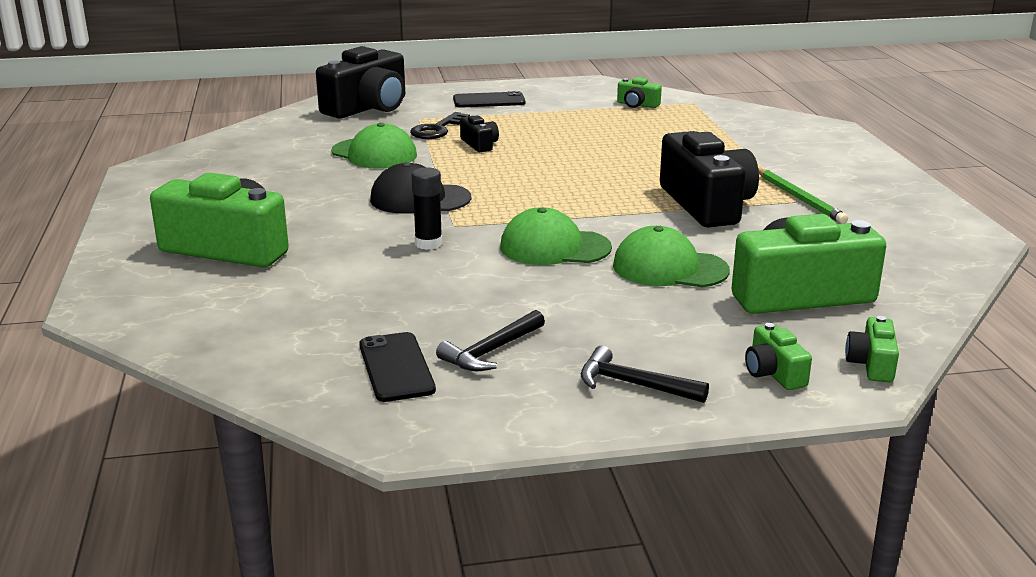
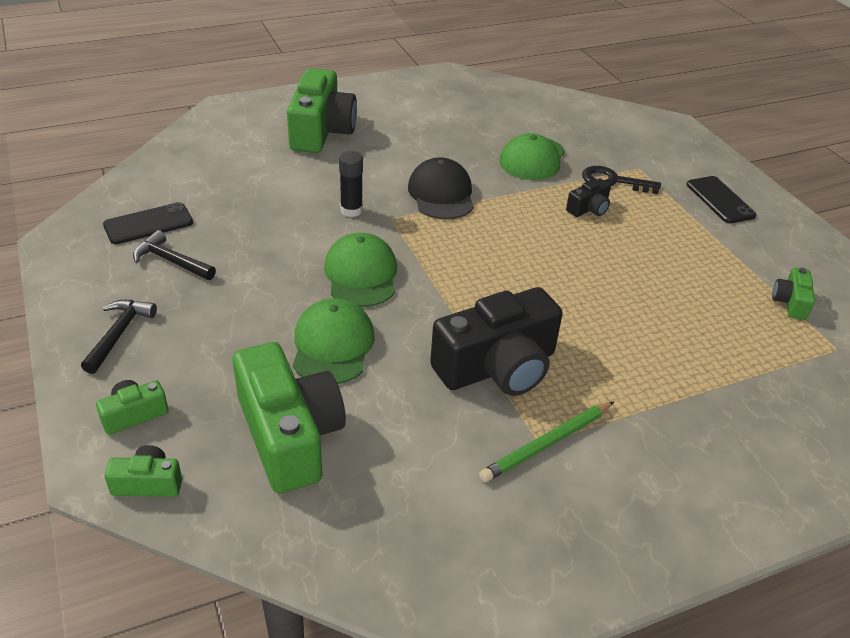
camera: 75 degrees right, 15 degrees up
black camera [316,46,405,119] -> none

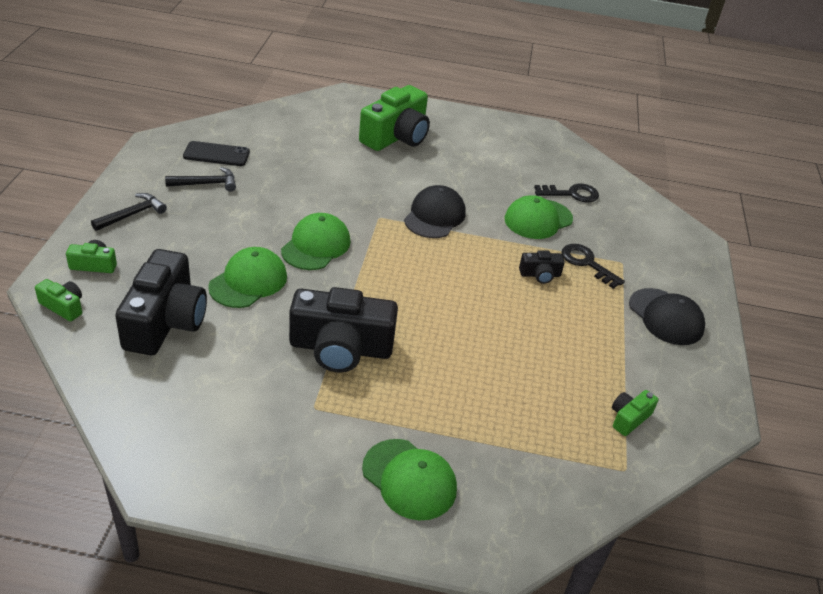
camera: 30 degrees right, 0 degrees up
black hammer [133,230,216,280] -> black hammer turned 105 degrees clockwise [165,167,236,192]
green camera [233,342,346,494] -> black camera [115,249,207,355]
black glue stick [339,151,363,217] -> none
green pencil [479,402,614,482] -> none
black phone [687,176,757,223] -> black cap [629,288,705,345]
none -> green cap [362,439,457,520]
none -> black key [534,184,599,202]

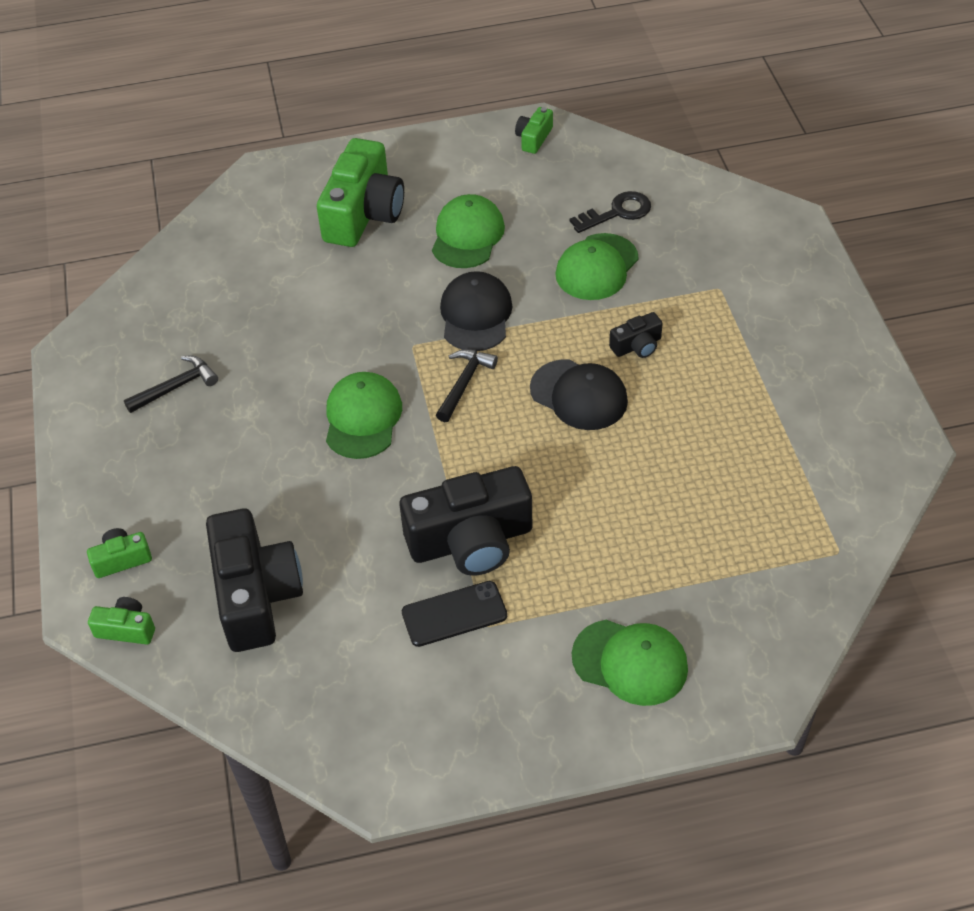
camera: 15 degrees left, 10 degrees up
black hammer [91,193,167,231] -> black hammer moved to [436,349,498,422]
black phone [183,141,250,166] -> black phone moved to [402,581,507,647]
green cap [208,247,287,308] -> green cap moved to [432,194,505,268]
black key [561,244,625,289] -> none
green camera [612,390,658,436] -> green camera moved to [515,107,553,154]
black cap [629,288,705,345] -> black cap moved to [530,359,628,430]

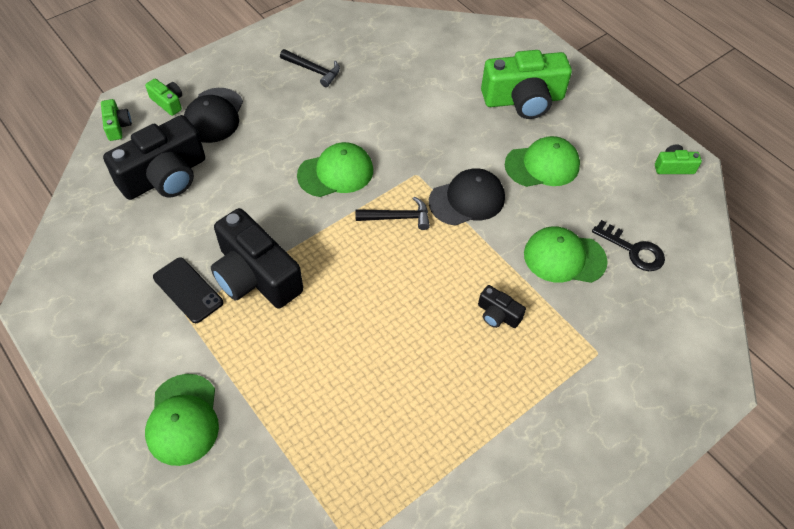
camera: 60 degrees right, 5 degrees up
black cap [530,359,628,430] -> black cap moved to [184,88,243,143]

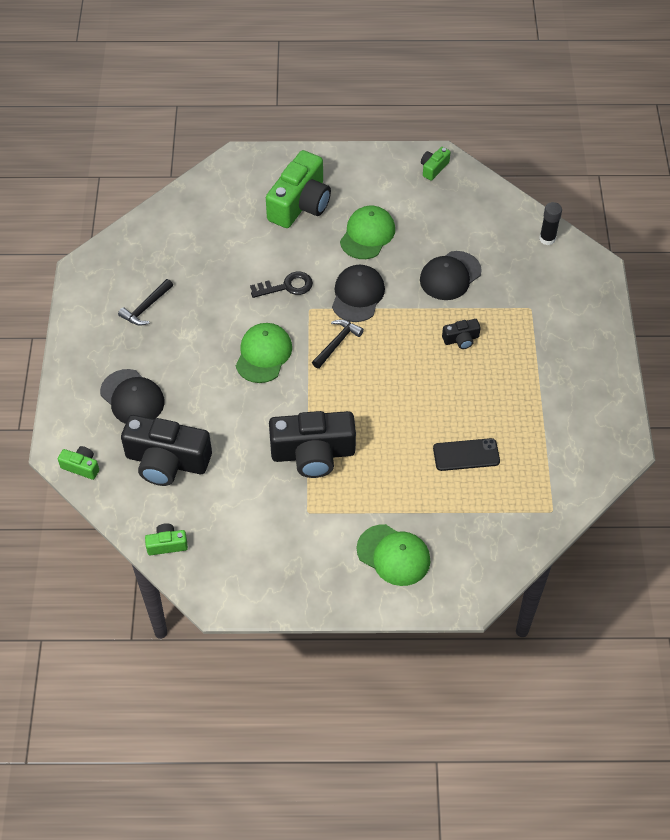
camera: 50 degrees left, 0 degrees up
black camera [103,115,205,200] -> black camera turned 105 degrees clockwise [121,415,212,486]
green camera [145,79,182,116] -> green camera moved to [145,523,188,555]
black phone [153,257,223,323] -> black phone moved to [433,438,500,471]
black hammer [280,49,340,87] -> black hammer turned 150 degrees clockwise [118,279,173,326]
green cap [524,226,608,283] -> black cap [420,251,482,300]
black key [592,220,665,271] -> black key moved to [250,272,313,298]
none -> black glue stick [539,202,562,245]

